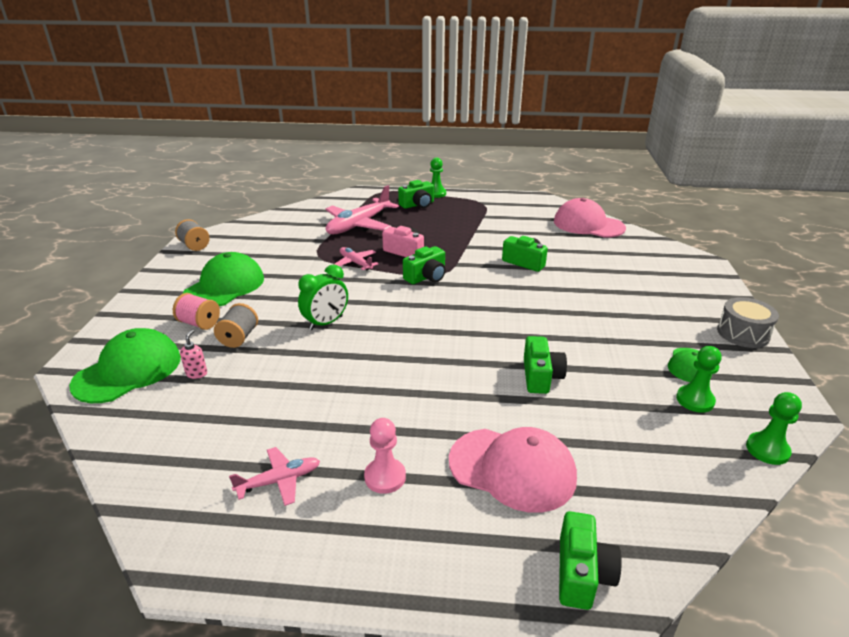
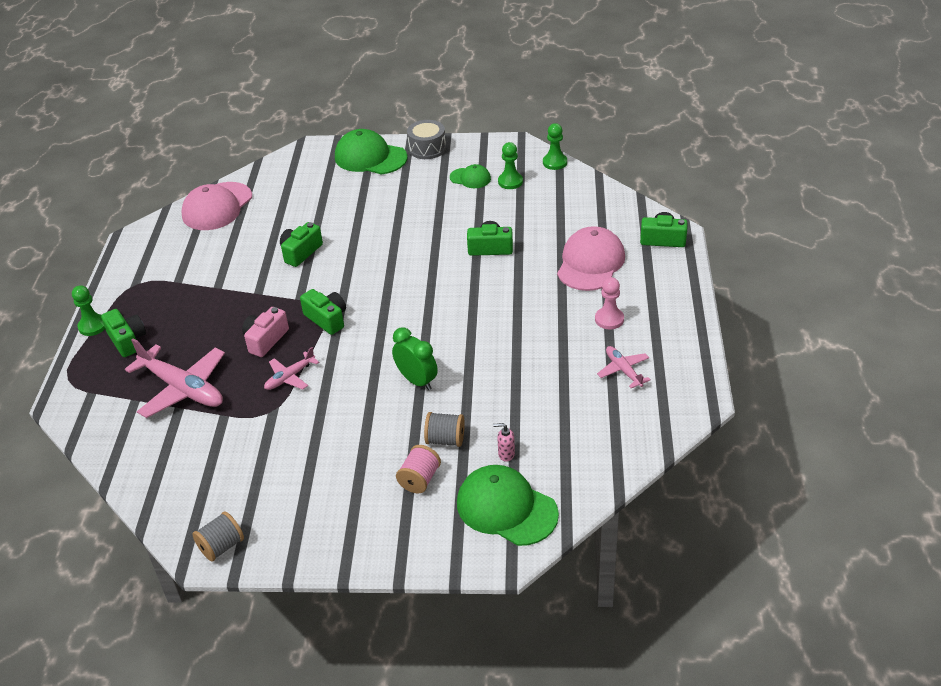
camera: 90 degrees left, 10 degrees up
green cap [183,252,264,306] -> green cap moved to [335,129,408,174]

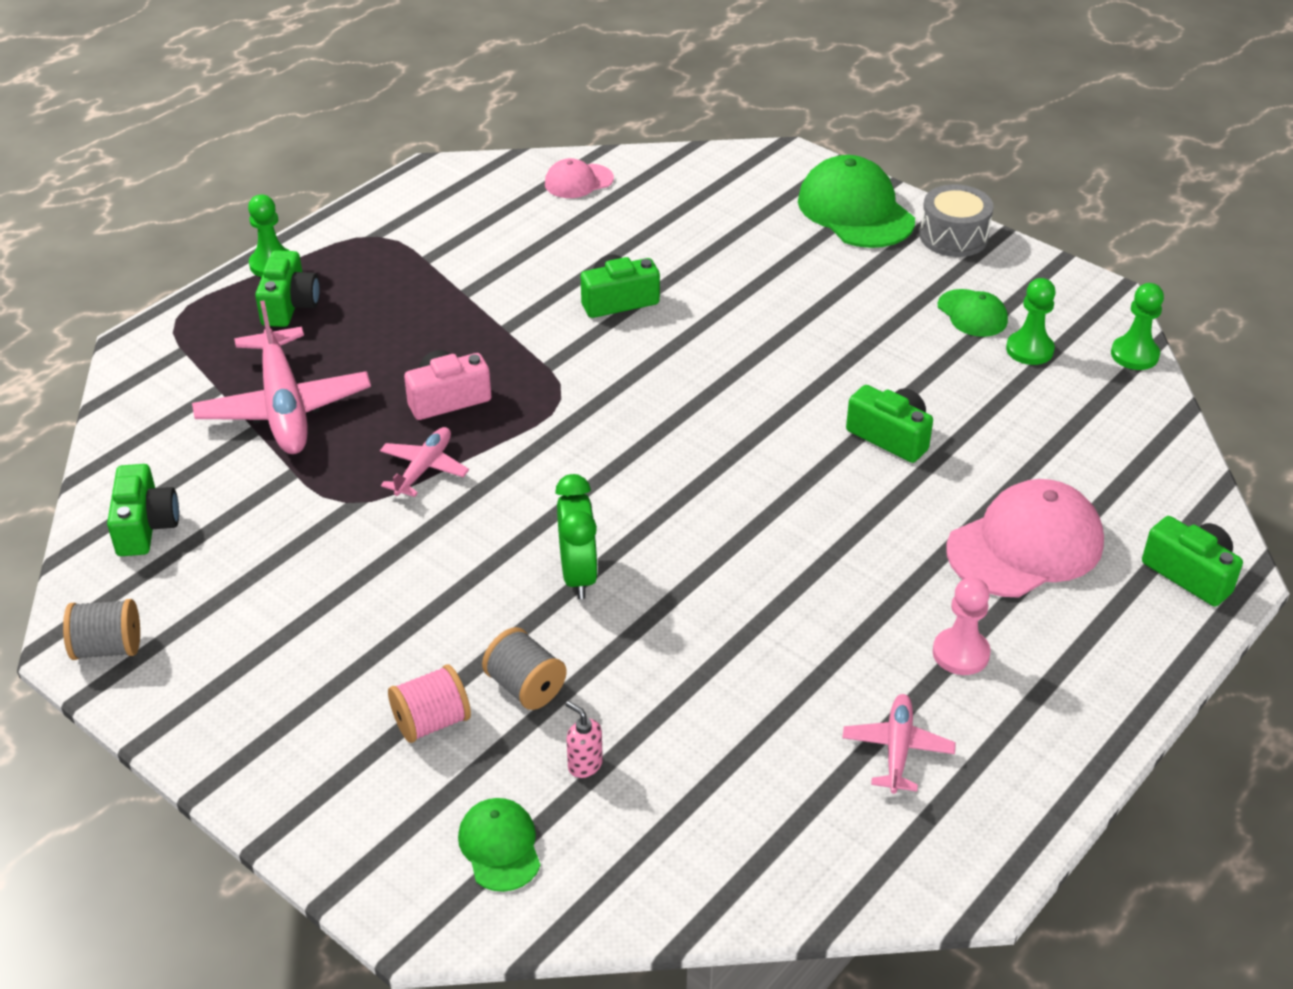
camera: 35 degrees right, 0 degrees up
pink cap [182,182,252,230] -> pink cap [545,158,614,198], size x0.54
pink plane [264,347,320,390] -> pink plane turned 120 degrees clockwise [380,427,469,497]
green camera [300,289,346,335] -> green camera moved to [107,464,179,556]
green cap [457,465,559,546] -> green cap [458,798,541,892], size x0.54

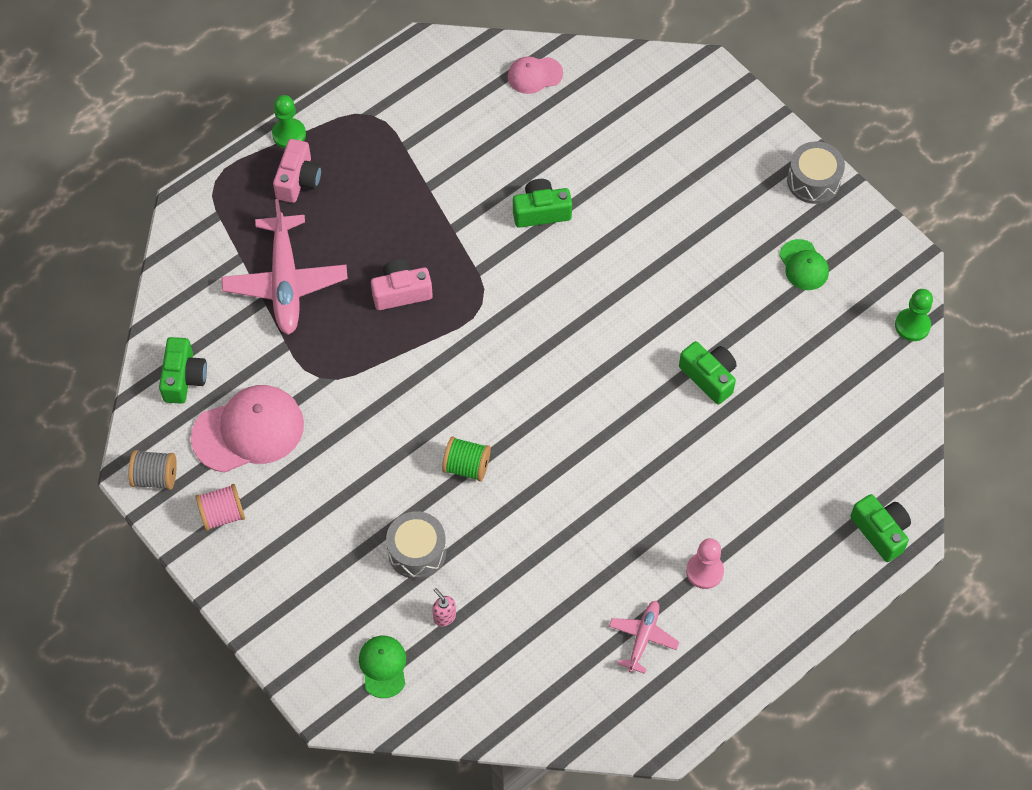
camera: 10 degrees right, 20 degrees up
green camera [255,250,320,327] -> pink camera [273,139,322,203]
pink plane [380,427,469,497] -> none
pink spool [388,665,471,743] -> pink spool moved to [195,484,245,531]
grey spool [482,627,567,710] -> grey drum [386,511,446,579]
green clock [555,474,598,599] -> green spool [442,437,491,482]
green cap [798,155,915,248] -> none
pink cap [946,479,1104,598] -> pink cap moved to [191,385,304,473]
green pawn [1006,278,1056,365] -> none

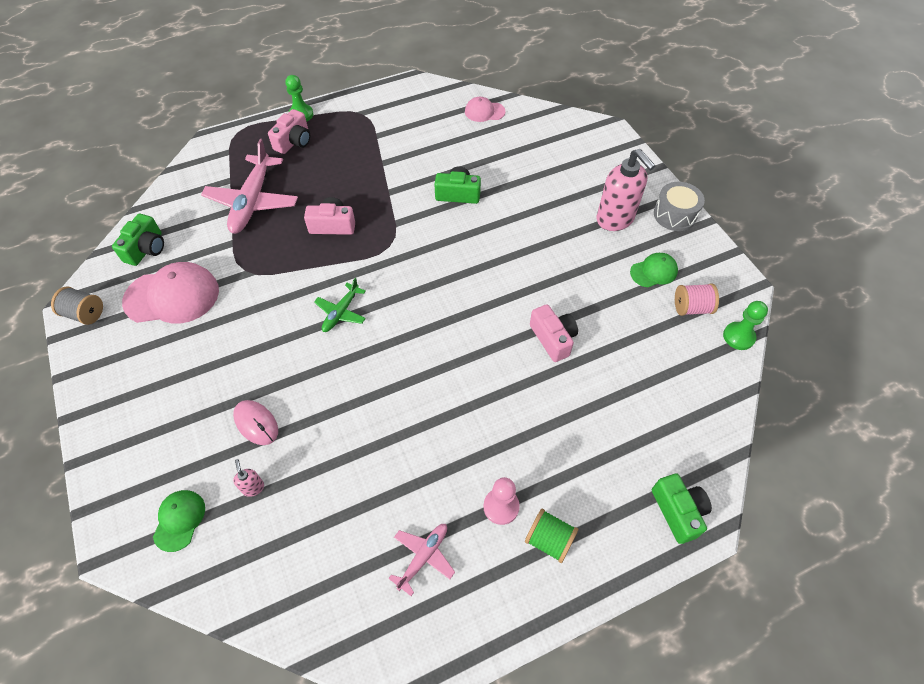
camera: 15 degrees right, 5 degrees down
pink spool [195,484,245,531] -> pink spool moved to [675,283,719,316]
grey drum [386,511,446,579] -> pink mouse [233,400,278,445]
green spool [442,437,491,482] -> green spool moved to [525,509,578,563]
green camera [679,341,737,404] -> pink camera [530,304,578,362]
green cap [779,239,829,290] -> green cap turned 105 degrees counterclockwise [630,253,678,287]
none -> green plane [314,278,366,332]
none -> pink soap dispenser [597,149,655,231]

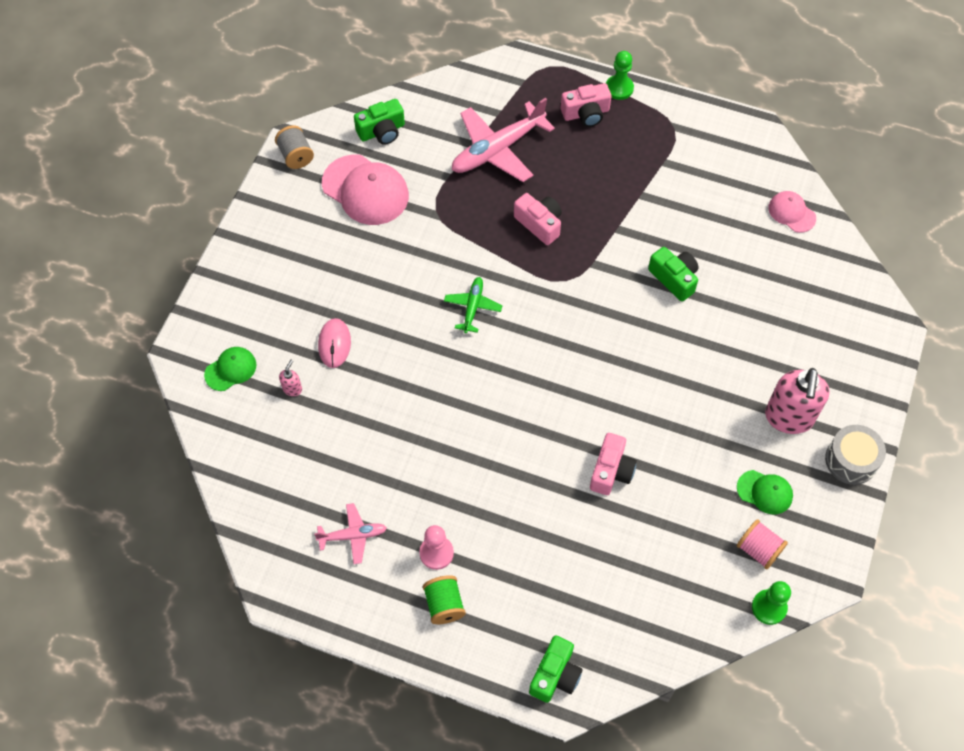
camera: 45 degrees right, 5 degrees up
green plane [314,278,366,332] -> green plane turned 120 degrees clockwise [444,277,502,333]

